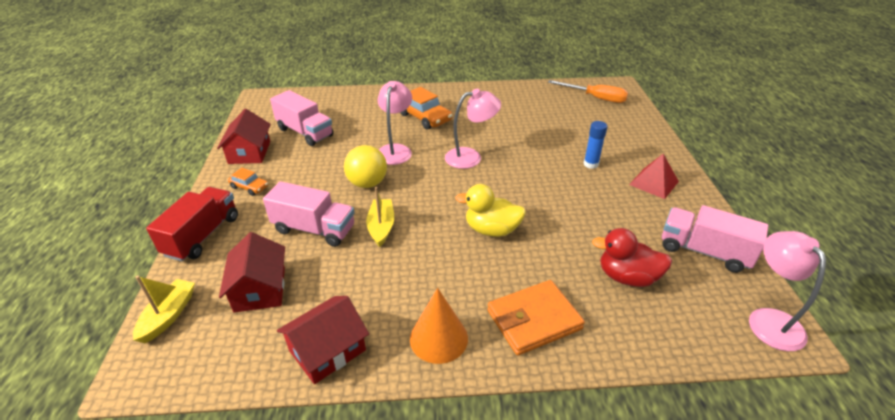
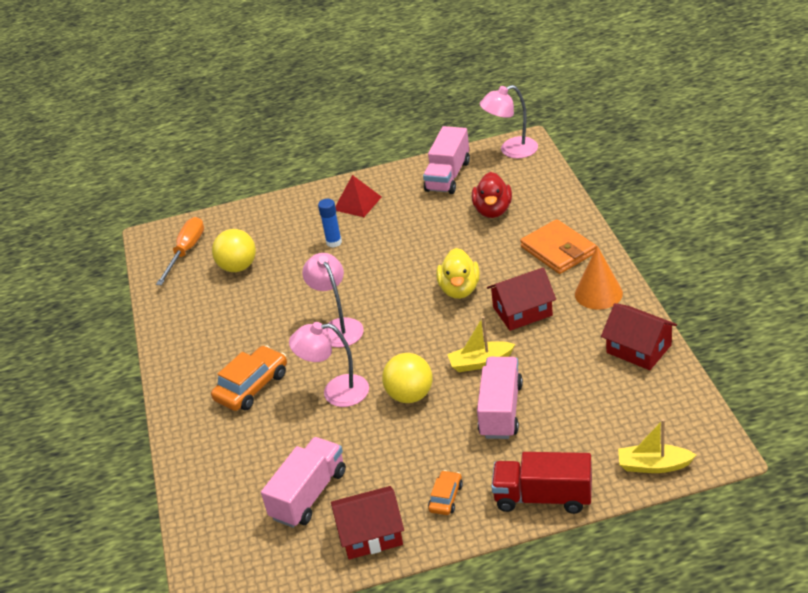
camera: 95 degrees left, 0 degrees up
red house [219,232,285,312] -> red house moved to [487,267,556,331]
none -> yellow ball [212,229,256,272]

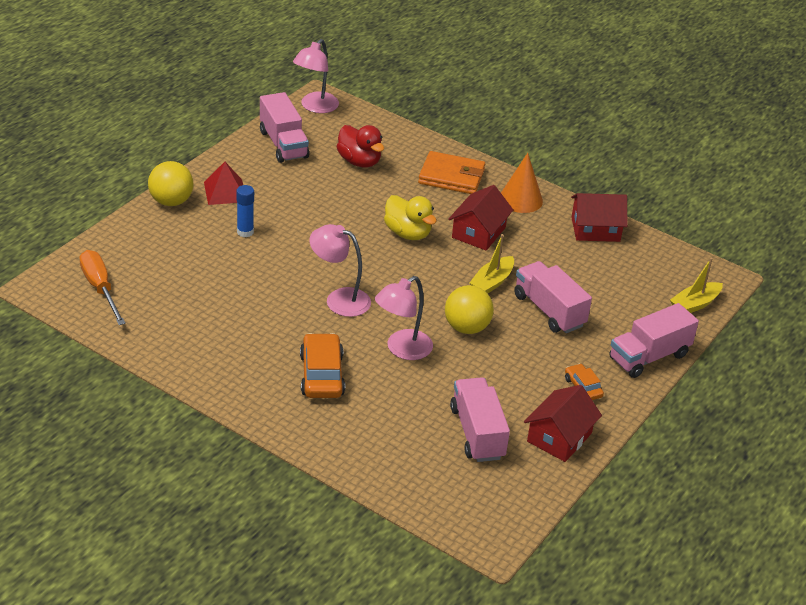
camera: 50 degrees left, 0 degrees up
yellow ball [212,229,256,272] -> yellow ball moved to [148,161,194,206]
red truck [491,452,592,514] -> pink truck [609,303,699,378]

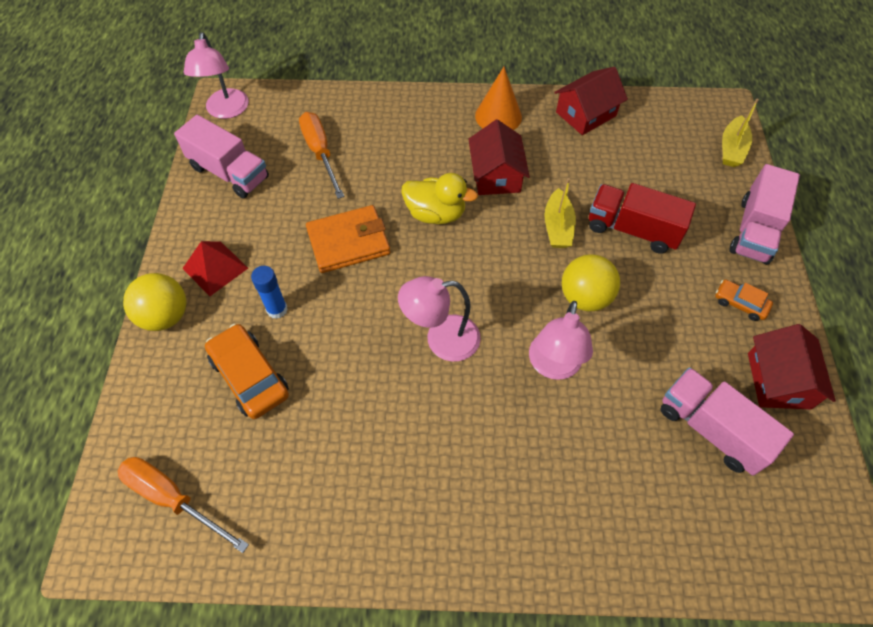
camera: 30 degrees left, 20 degrees up
orange car [300,333,345,398] -> orange car moved to [205,324,289,419]
red duck [336,125,384,168] -> orange screwdriver [299,112,344,199]
orange wallet [418,151,485,194] -> orange wallet moved to [306,205,390,273]
pink truck [514,261,592,333] -> red truck [589,183,696,254]

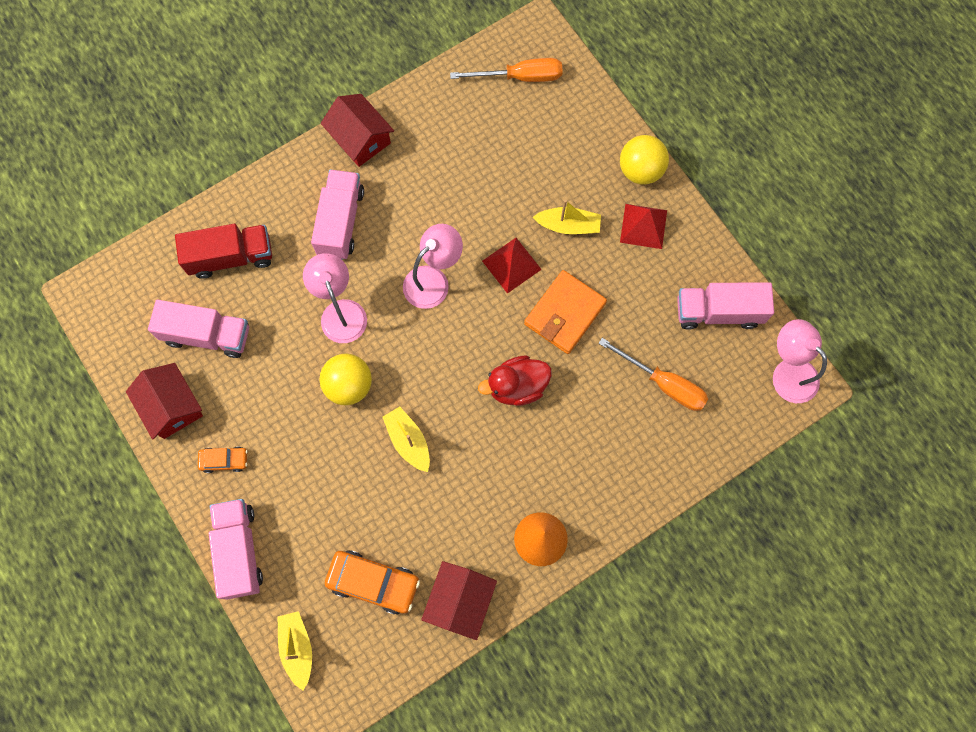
camera: 145 degrees right, 15 degrees up
orange car [205,324,289,419] -> orange car moved to [325,550,420,615]
blue glue stick [251,266,288,319] -> yellow boat [533,200,601,234]
yellow duck [402,173,478,224] -> red duck [478,356,552,406]
red house [468,120,530,195] -> red house moved to [321,94,394,167]
red truck [589,183,696,254] -> red truck moved to [175,224,272,279]
none -> pink truck [311,169,364,260]
none -> red pyramid [482,238,542,293]

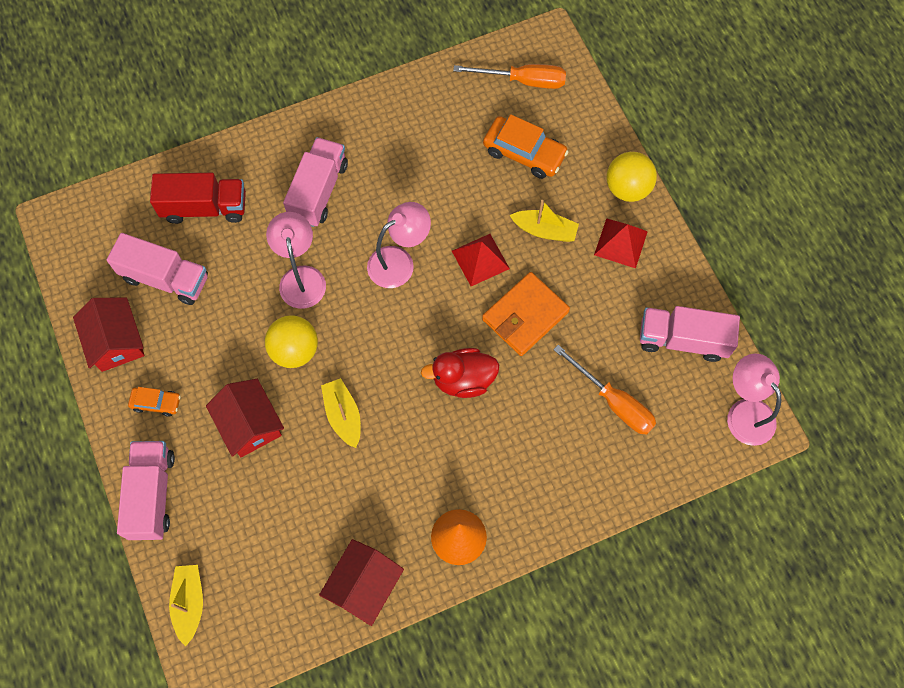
camera: 10 degrees right, 5 degrees down
red house [321,94,394,167] -> red house moved to [206,379,284,457]
orange car [325,550,420,615] -> orange car moved to [483,114,569,179]

